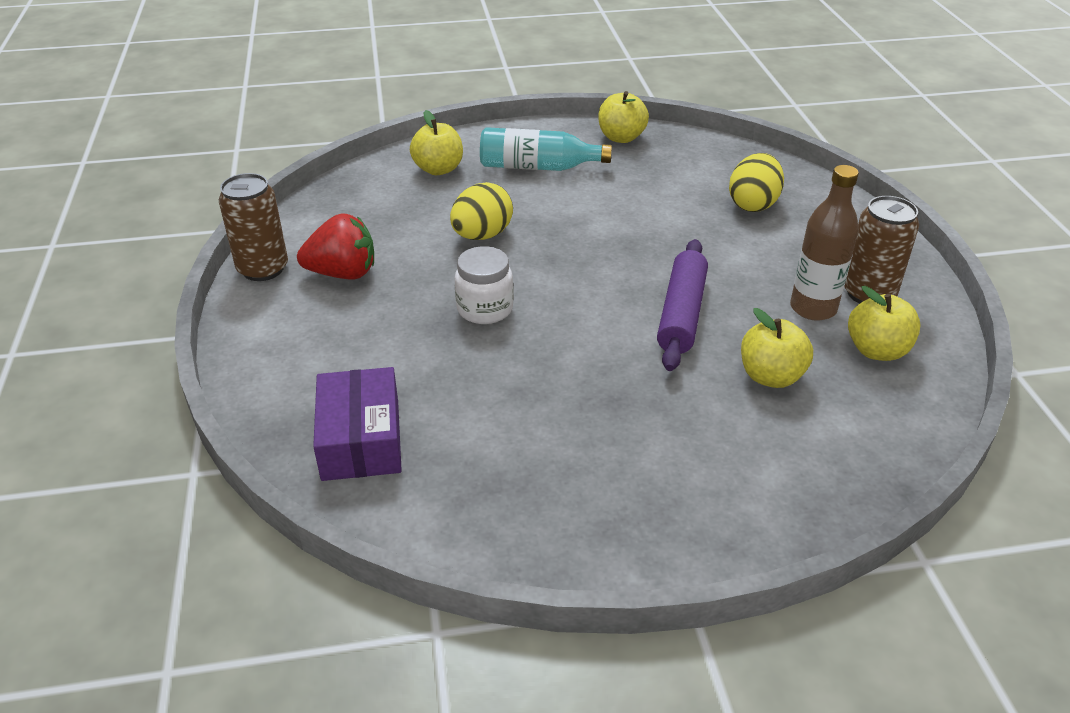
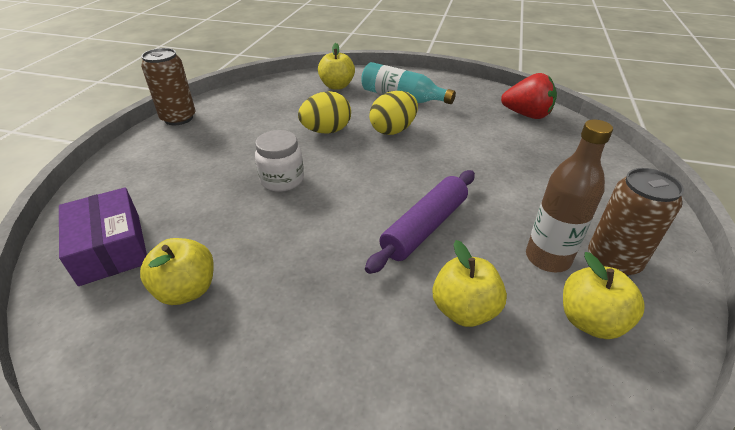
camera: 25 degrees right, 0 degrees up
red strawberry [297,213,374,280] -> red strawberry moved to [501,73,557,119]
purple box [313,367,402,481] -> purple box turned 45 degrees counterclockwise [59,187,147,286]
yellow apple [598,91,649,143] -> yellow apple moved to [140,238,214,305]
yellow egg [729,153,784,212] -> yellow egg moved to [369,91,418,135]

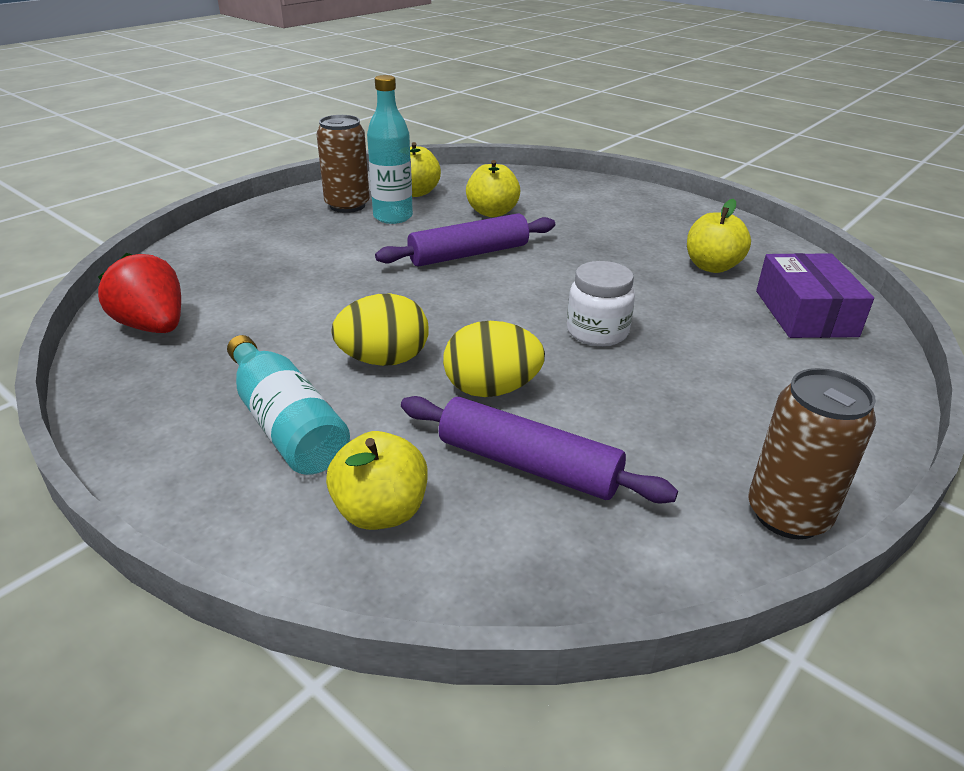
camera: 155 degrees left, 5 degrees down
brown bottle [526,119,613,272] -> turquoise bottle [367,75,413,224]
none -> purple rolling pin [401,396,678,504]

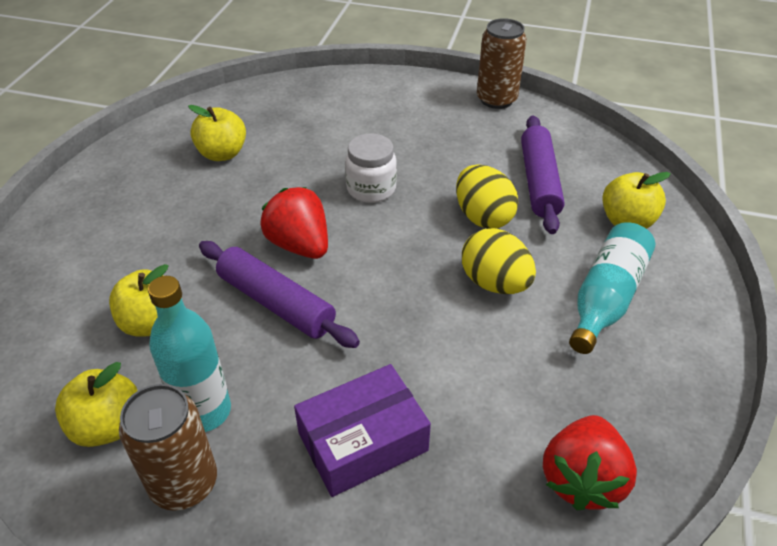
camera: 115 degrees left, 10 degrees up
purple box [756,253,874,338] -> purple box moved to [294,364,431,497]
none -> red strawberry [261,187,328,259]

